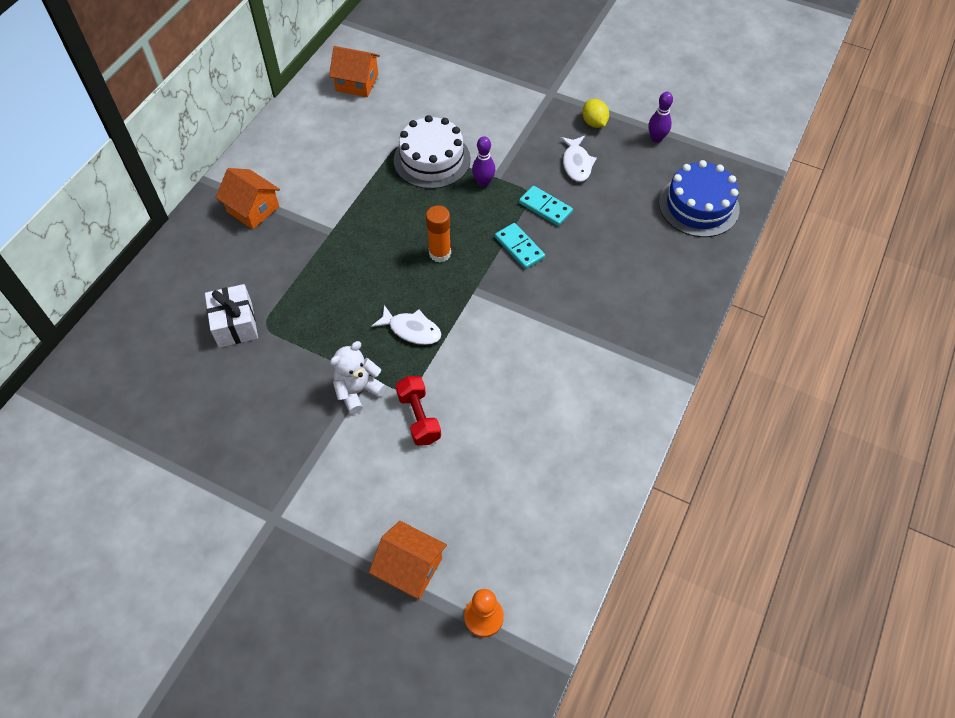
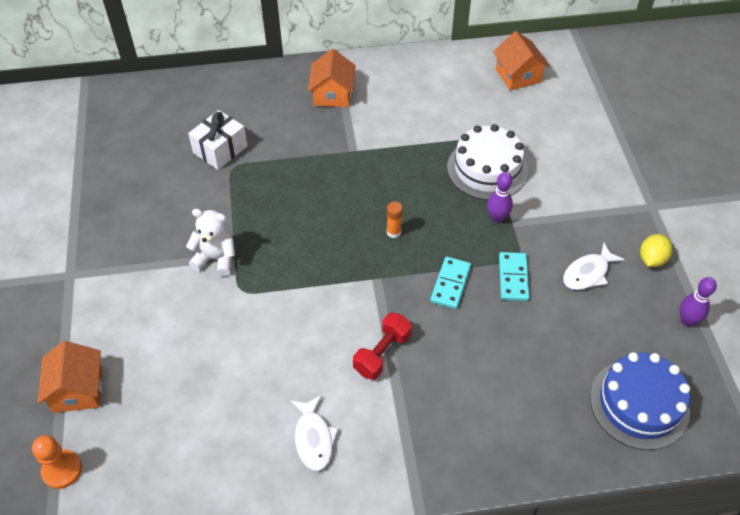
camera: 55 degrees right, 5 degrees down
white fish [371,305,441,345] -> white fish moved to [291,395,339,471]
red dumbbell [396,376,441,446] -> red dumbbell moved to [353,313,412,380]
orange glue stick [426,205,451,262] -> orange glue stick [387,202,403,238], size x0.64

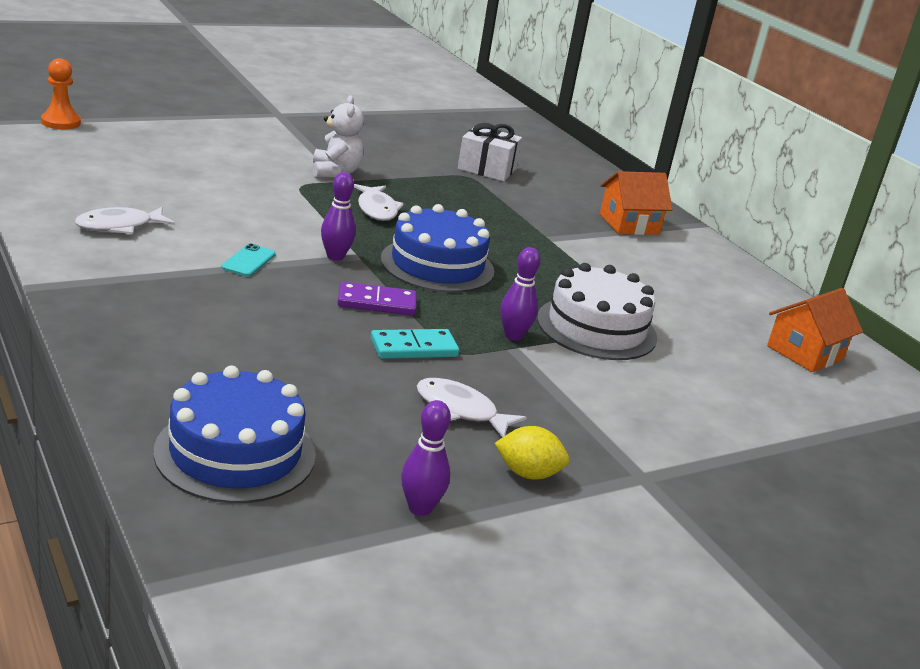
camera: 65 degrees right, 25 degrees down
orange house [37,341,102,413] -> none
red dumbbell [353,313,412,380] -> turquoise phone [221,244,276,277]
orange glue stick [387,202,403,238] -> blue cake [381,204,494,293]
turquoise domino [430,257,471,309] -> purple domino [337,282,417,316]
none -> purple bowling pin [321,172,356,261]
none -> white fish [354,184,404,221]

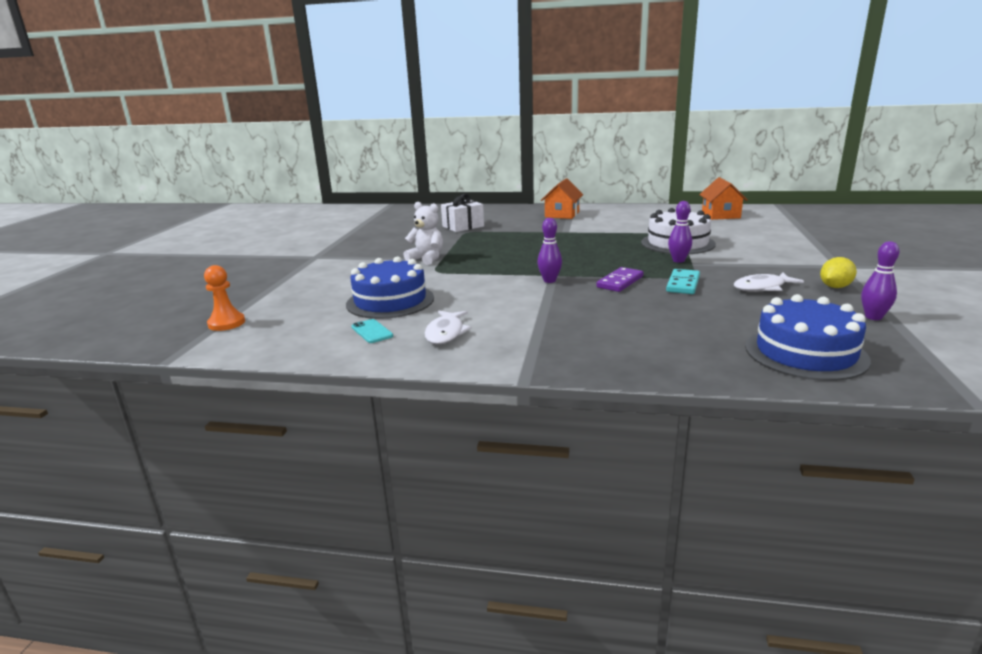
camera: 45 degrees left, 5 degrees down
turquoise phone [221,244,276,277] -> turquoise phone moved to [352,319,393,343]
white fish [354,184,404,221] -> none
blue cake [381,204,494,293] -> blue cake moved to [346,256,434,319]

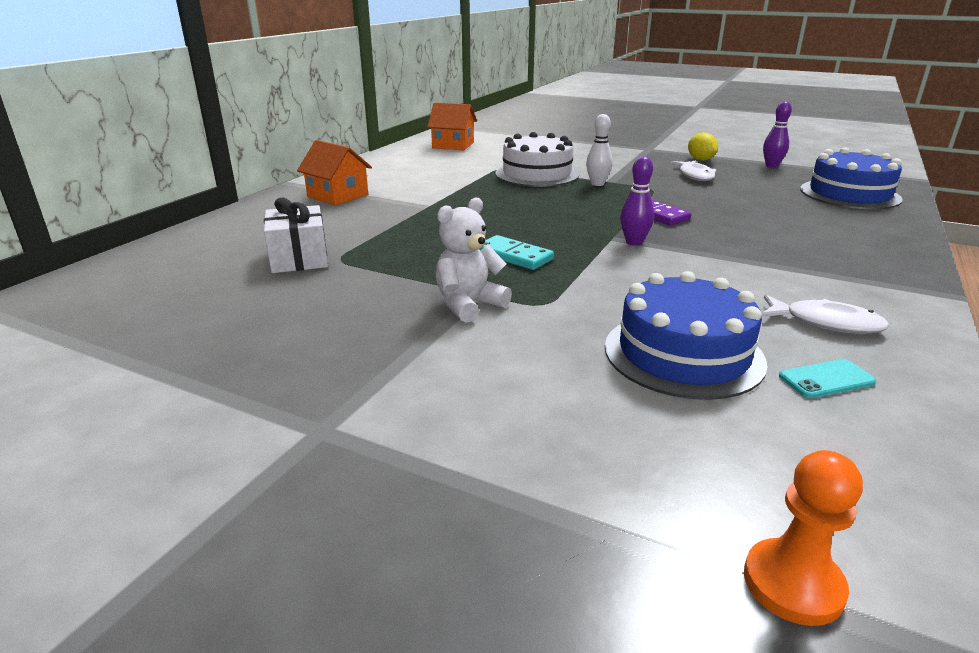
camera: 75 degrees left, 5 degrees up
turquoise domino [666,269,700,294] -> turquoise domino moved to [479,235,554,270]
purple bowling pin [668,201,692,263] -> white bowling pin [586,114,613,186]

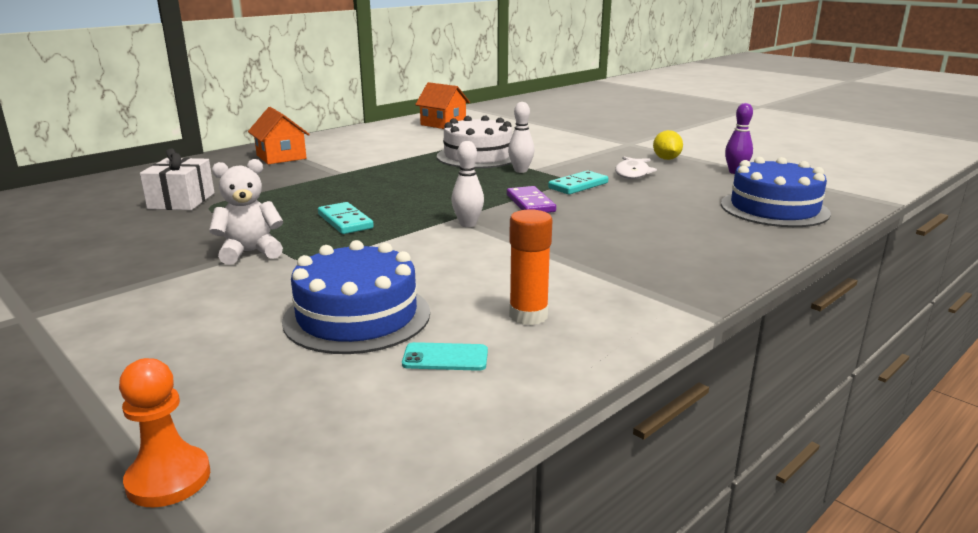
camera: 20 degrees right, 5 degrees down
purple bowling pin [620,156,654,246] -> white bowling pin [451,141,484,227]
white fish [761,295,889,334] -> orange glue stick [509,209,553,325]
none -> turquoise domino [548,170,608,194]

